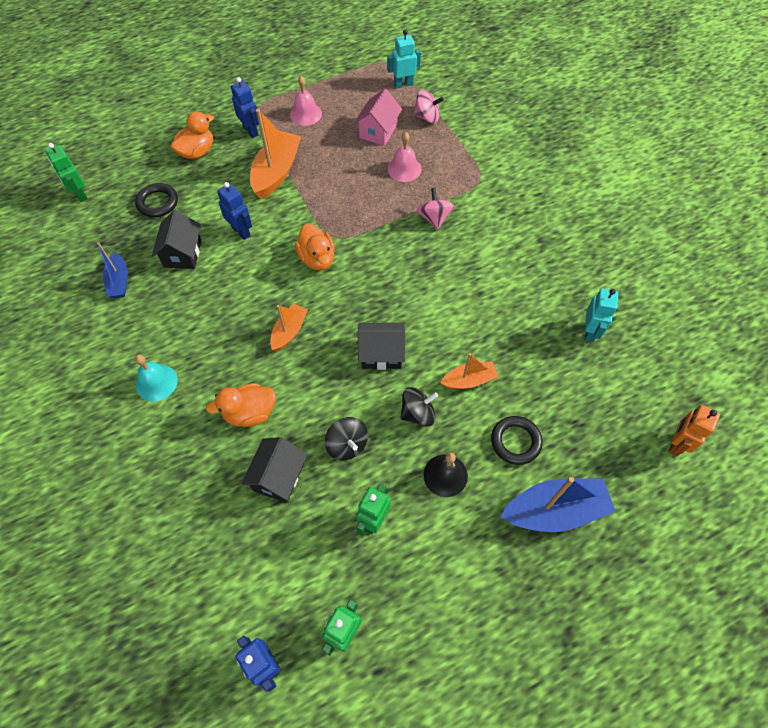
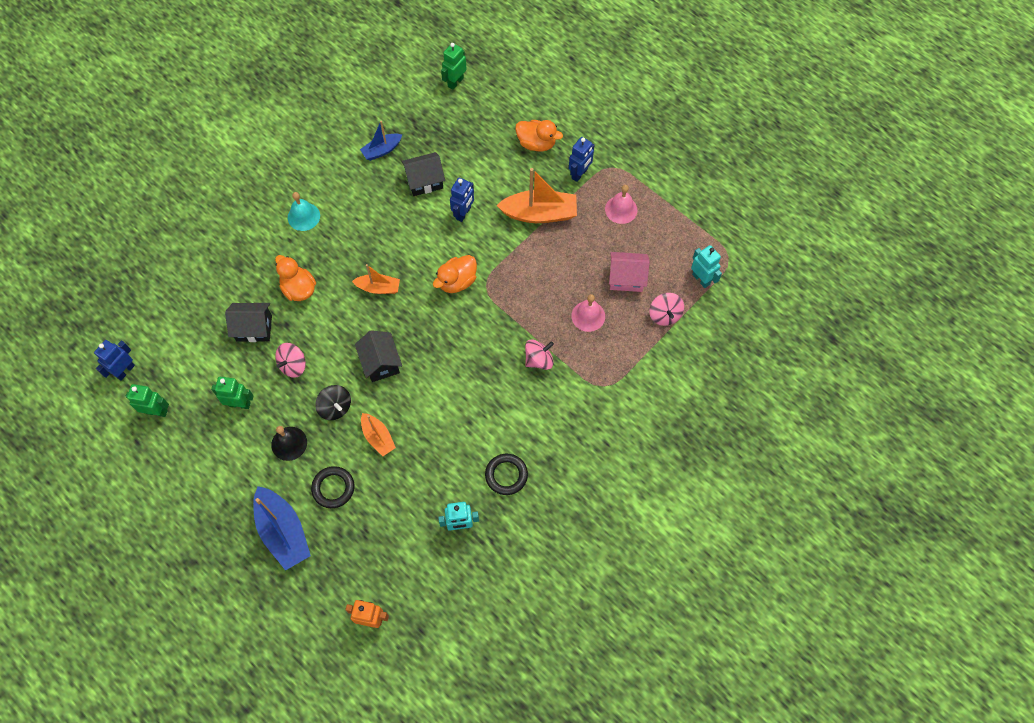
camera: 70 degrees right, 5 degrees up
black ring [135,183,178,217] -> black ring moved to [485,454,528,495]
black spinning top [325,417,368,460] -> pink spinning top [275,343,306,378]

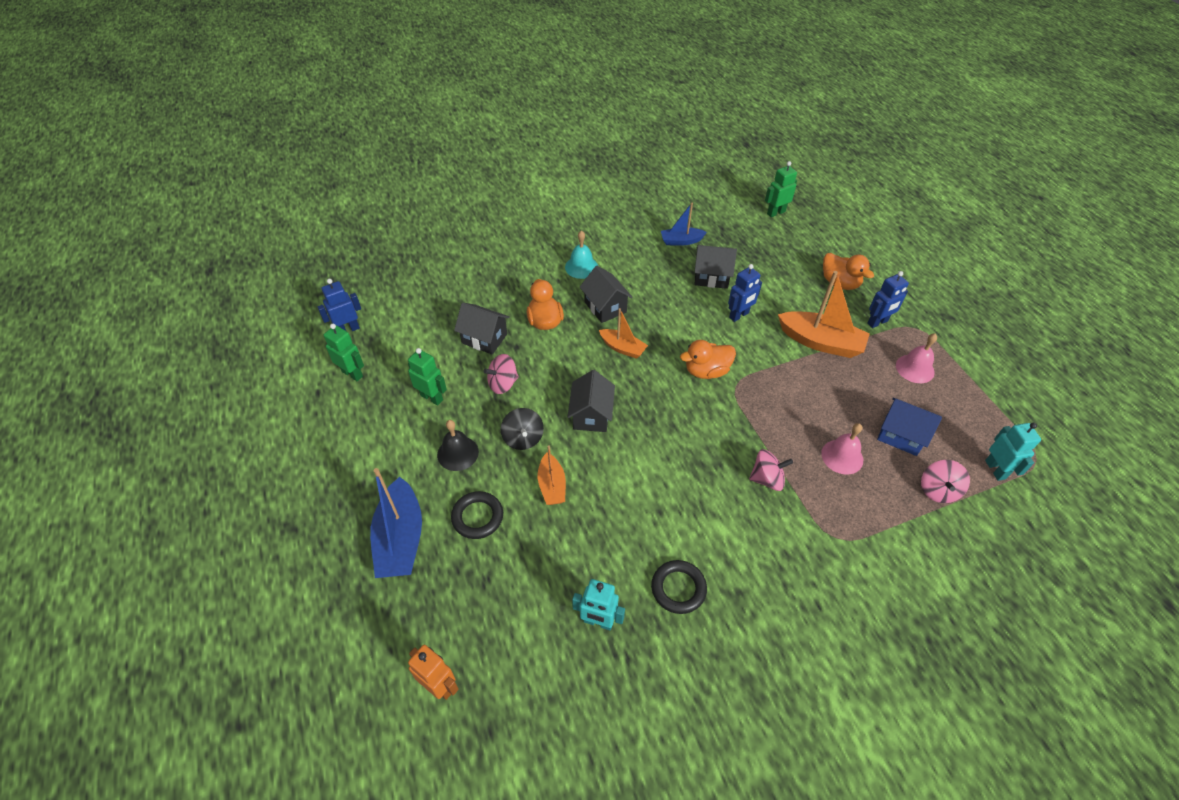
camera: 25 degrees right, 15 degrees down
pink house [609,252,650,292] -> blue house [877,398,942,456]
none -> black house [580,266,633,323]

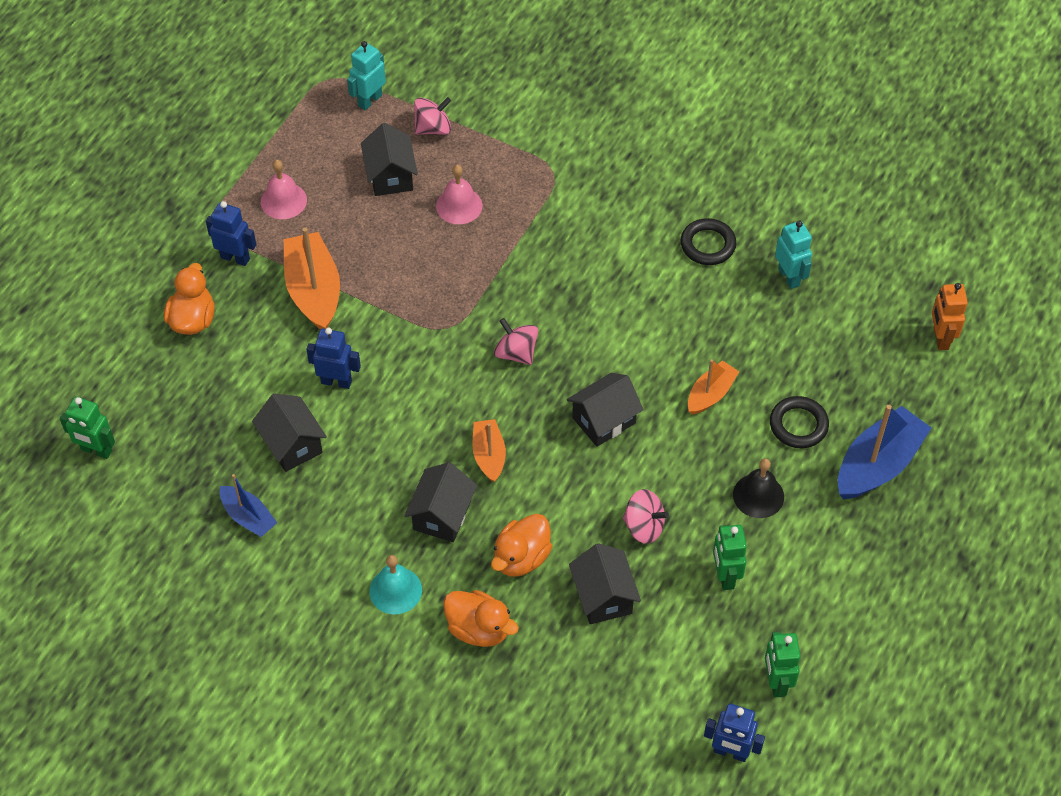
camera: 130 degrees left, 5 degrees up
black spinning top [501,408,544,450] -> none
orange duck [680,340,736,379] -> orange duck moved to [443,590,519,647]
pink spinning top [749,449,793,491] -> pink spinning top moved to [494,318,538,365]
blue house [877,398,942,456] -> black house [361,123,418,196]

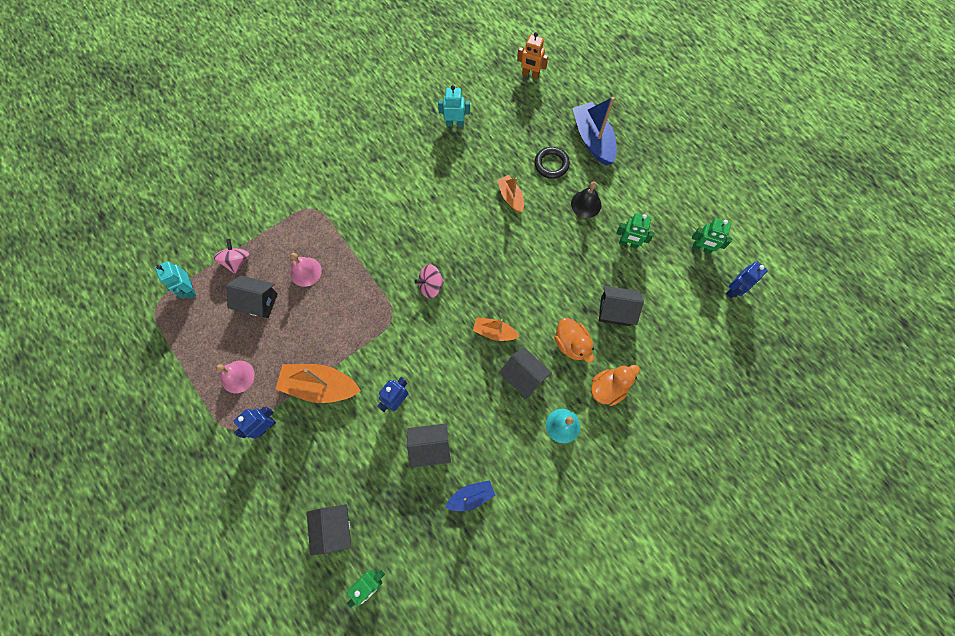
camera: 65 degrees left, 15 degrees up
orange duck [164,263,215,335] -> none
black house [567,373,643,447] -> black house moved to [307,504,351,555]
pink spinning top [623,489,669,544] -> none
black ring [681,218,736,265] -> none

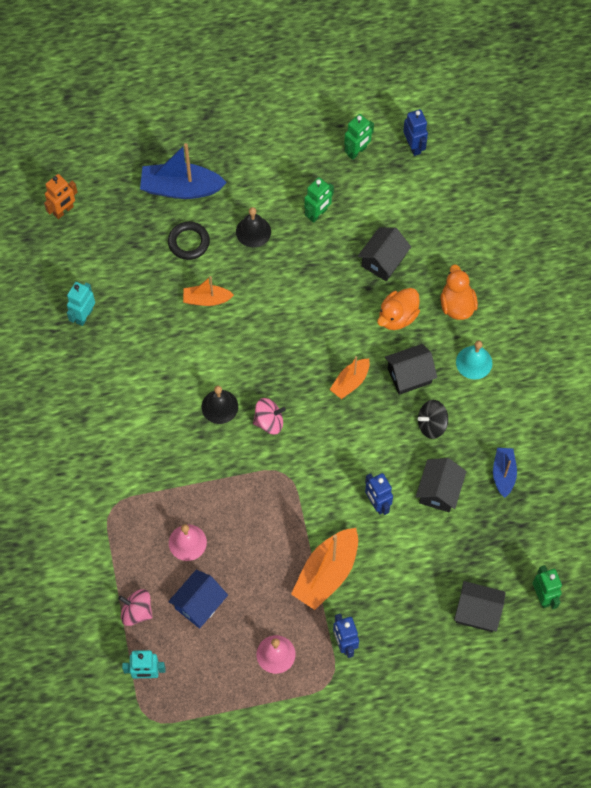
camera: 65 degrees left, 5 degrees down
black house [226,276,278,318] -> blue house [168,570,228,628]
pink spinning top [415,264,444,298] -> pink spinning top turned 105 degrees counterclockwise [253,398,286,434]
orange duck [554,318,594,363] -> orange duck turned 135 degrees clockwise [377,288,420,330]
none -> black bell [202,386,238,424]
none -> black spinning top [418,400,448,439]

